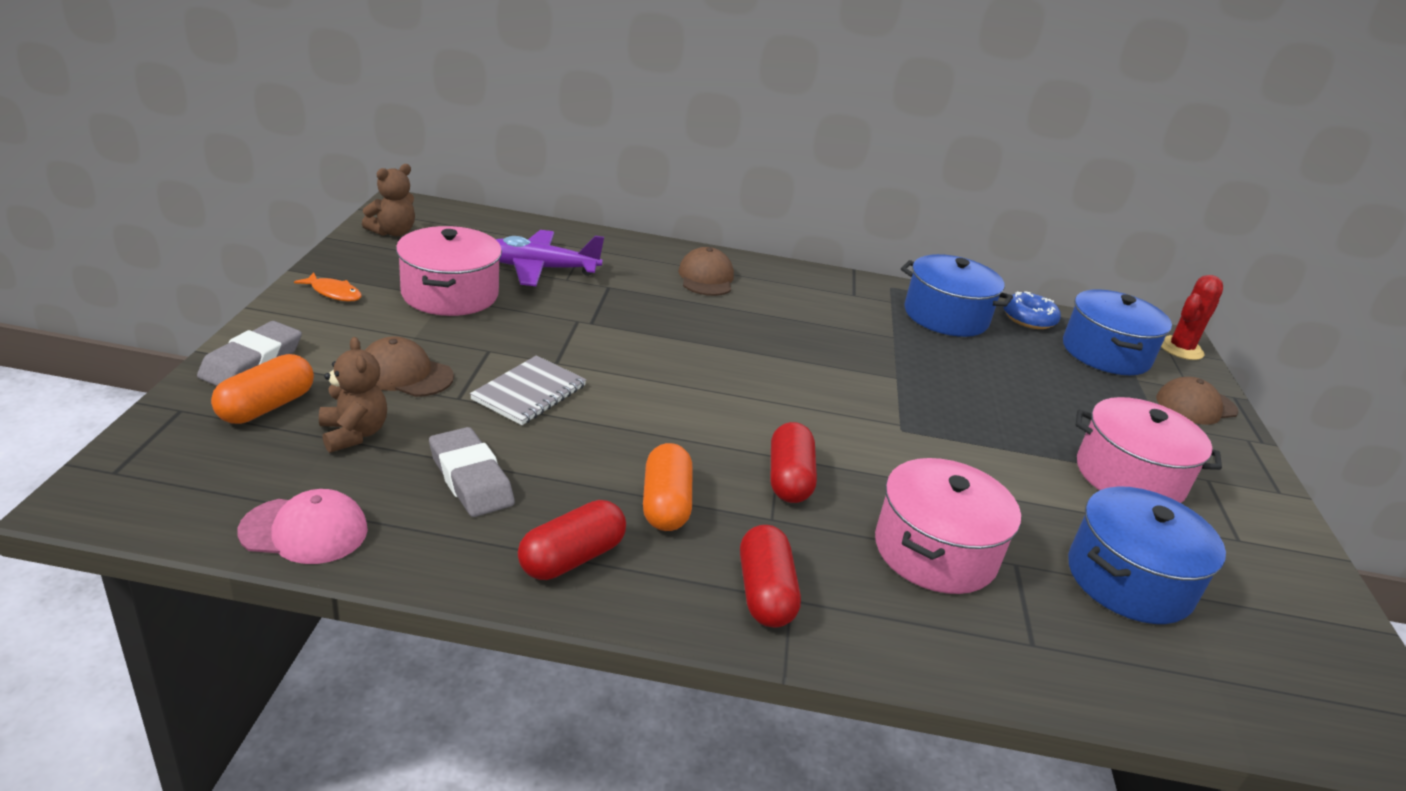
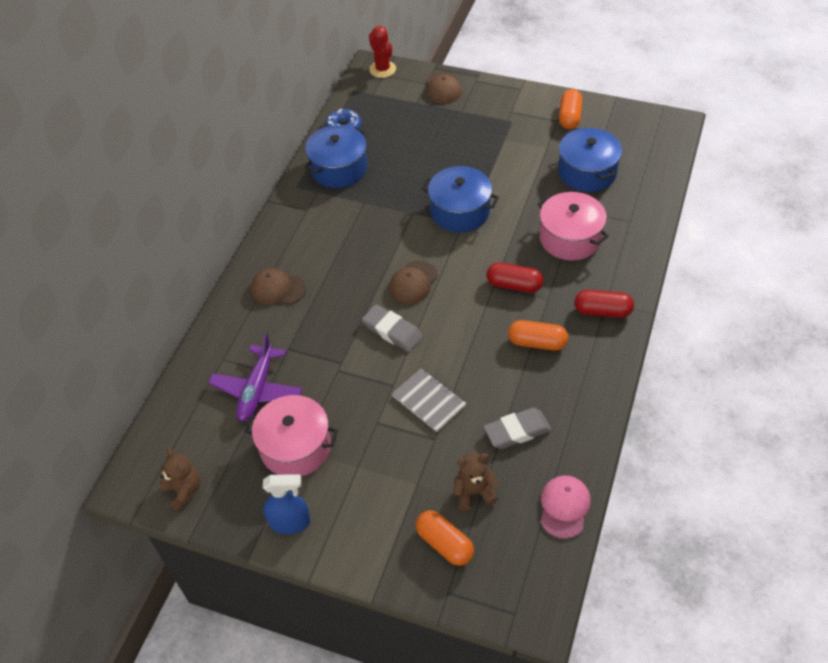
camera: 70 degrees left, 20 degrees up
grey eraser [197,321,302,386] -> grey eraser moved to [362,304,423,352]
orange fish [294,273,362,301] -> blue spray bottle [263,474,311,534]
brown cap [365,336,454,397] -> brown cap moved to [389,261,438,304]
red capsule [518,500,626,580] -> none
blue pot [1063,289,1172,375] -> blue pot moved to [421,166,499,233]
pink pot [1076,397,1222,503] -> none
none -> orange capsule [559,89,583,129]

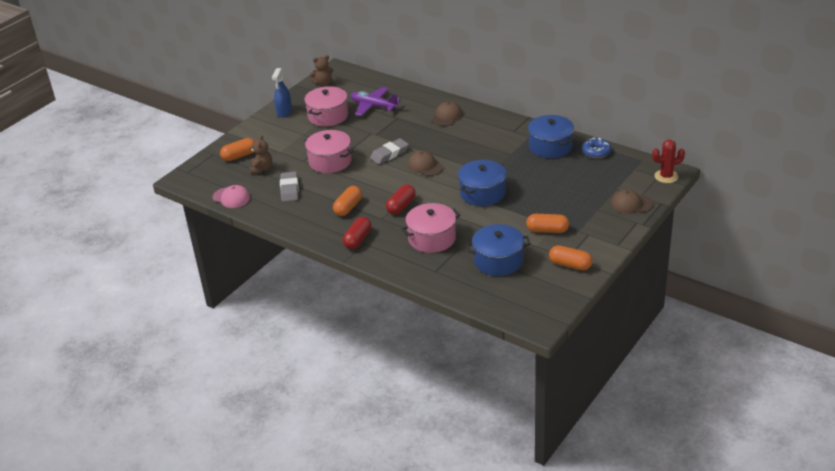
camera: 105 degrees right, 15 degrees down
grey notebook [392,368,466,432] -> pink pot [304,130,353,173]
none -> orange capsule [526,214,569,233]

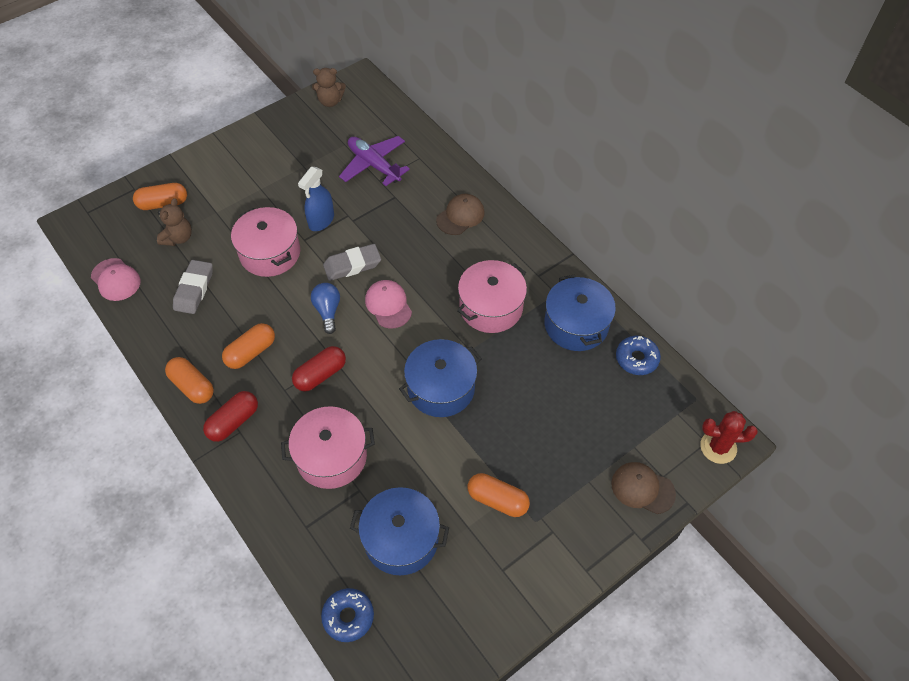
camera: 15 degrees right, 20 degrees up
blue spray bottle [272,68,292,117] -> blue spray bottle moved to [298,167,334,231]
pink pot [304,86,348,127] -> pink pot moved to [457,260,527,333]
brown cap [408,151,443,176] -> pink cap [365,280,412,328]
orange capsule [549,245,593,270] -> orange capsule moved to [165,357,214,404]
none -> blue light bulb [311,283,340,334]
none -> blue donut [321,588,374,642]

